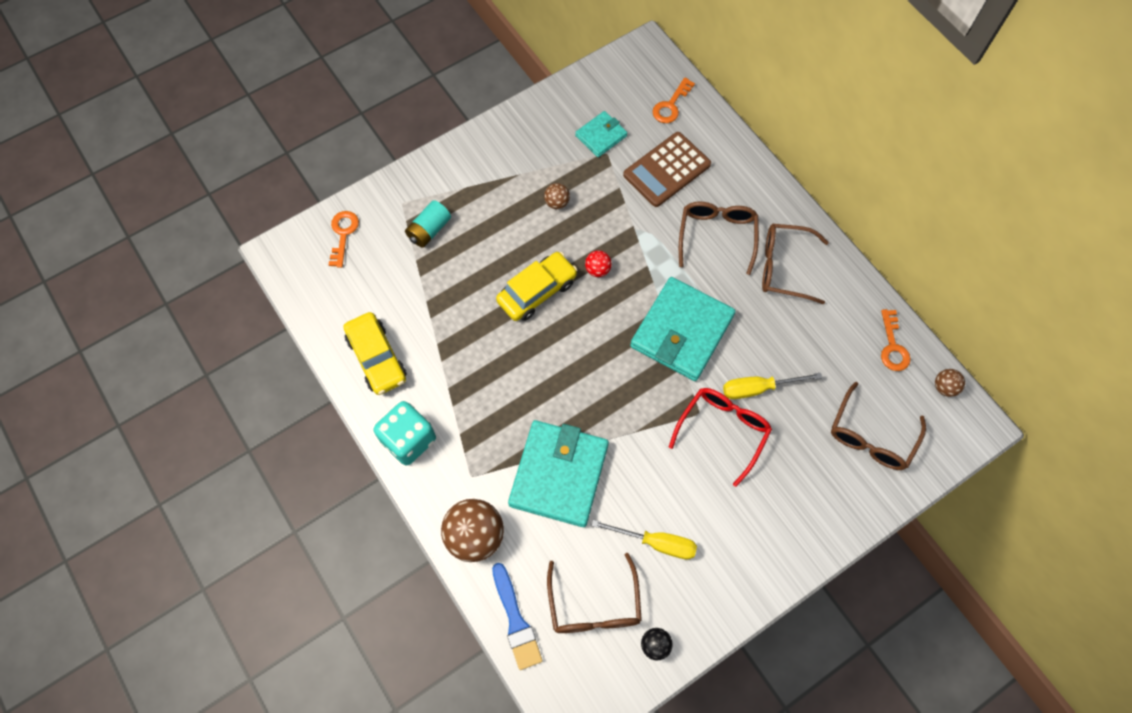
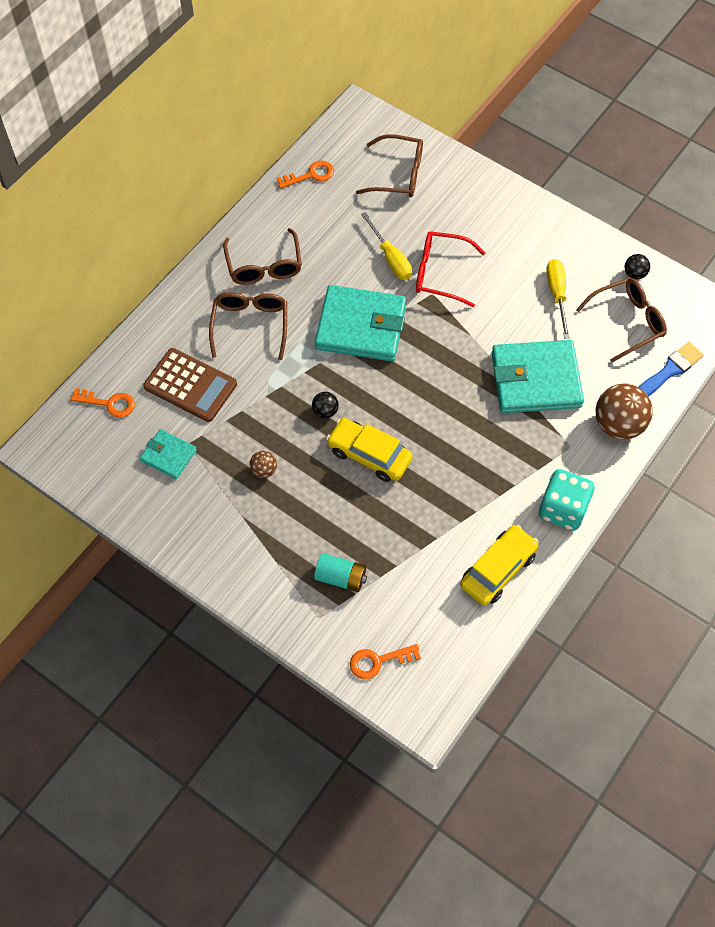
camera: 110 degrees left, 5 degrees down
red ball [585,250,612,277] -> black ball [312,392,339,419]
brown glasses [679,202,759,275] -> brown glasses turned 105 degrees clockwise [209,292,287,360]
brown ball [935,369,965,397] -> none

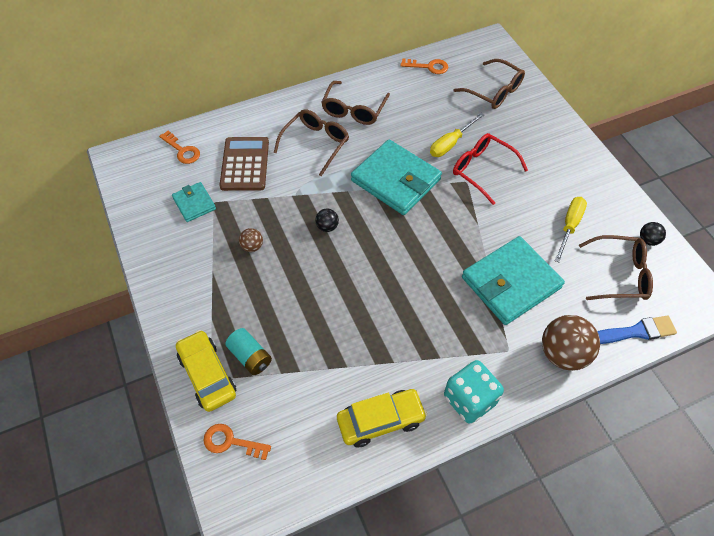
camera: 30 degrees right, 5 degrees down
brown calculator [143,348,237,422] -> brown calculator turned 150 degrees counterclockwise [220,137,269,191]
yellow car [326,418,413,482] -> yellow car moved to [176,330,236,412]
yellow screwdriver [361,212,412,280] -> yellow screwdriver turned 45 degrees clockwise [430,113,484,157]
turquoise wallet [492,340,584,413] -> turquoise wallet turned 60 degrees counterclockwise [462,236,565,325]

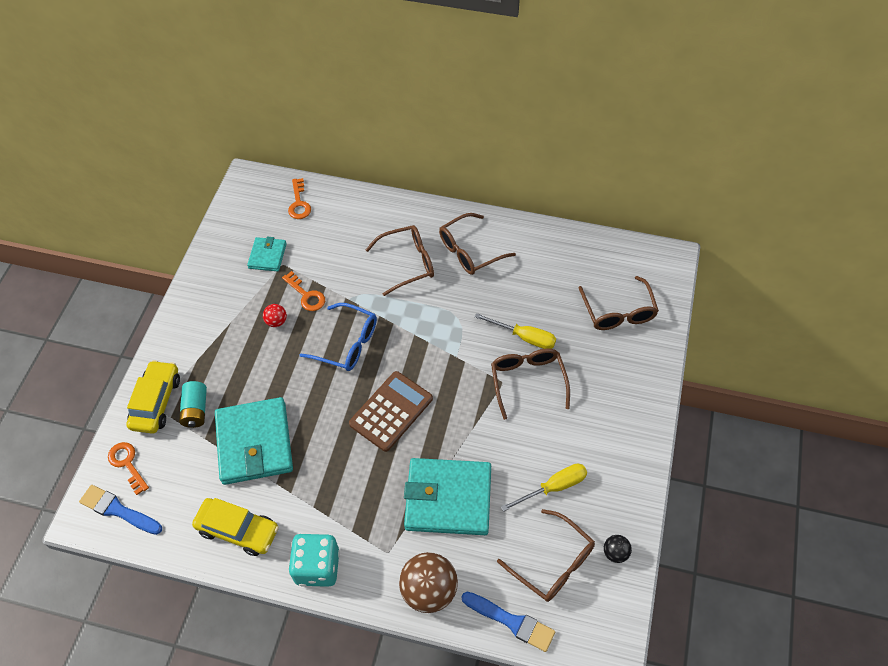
camera: 40 degrees right, 0 degrees up
brown calculator [220,137,269,191] -> brown calculator moved to [349,371,433,452]
brown ball [239,228,263,252] -> red ball [263,304,287,327]
black ball [315,209,339,232] -> blue glasses [300,303,377,371]
turquoise wallet [351,139,442,215] -> turquoise wallet moved to [215,397,293,485]
orange key [401,58,448,74] -> orange key moved to [282,271,325,311]
yellow screwdriver [430,113,484,157] -> yellow screwdriver turned 150 degrees counterclockwise [475,313,556,349]
red glasses [453,133,528,205] -> brown glasses [491,348,570,420]
none -> blue brush [79,485,162,535]

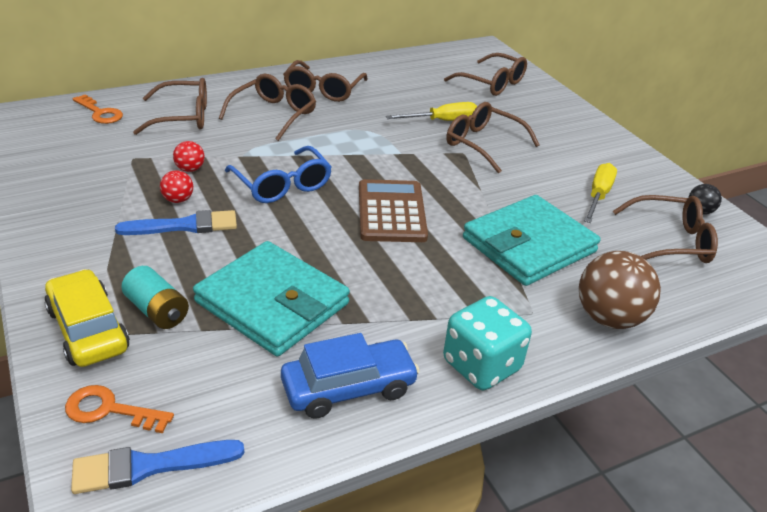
camera: 45 degrees left, 20 degrees down
yellow car [192,498,279,556] -> blue car [281,333,420,419]
turquoise wallet [247,237,287,271] -> none
orange key [282,271,325,311] -> red ball [173,141,205,172]
blue glasses [300,303,377,371] -> blue glasses turned 75 degrees clockwise [225,146,332,203]
blue brush [461,592,555,652] -> blue brush moved to [115,210,237,235]
none -> brown glasses [133,78,207,135]

